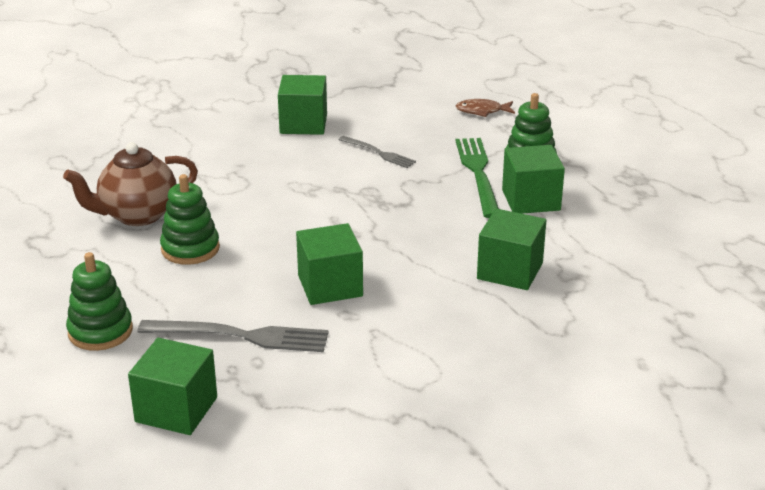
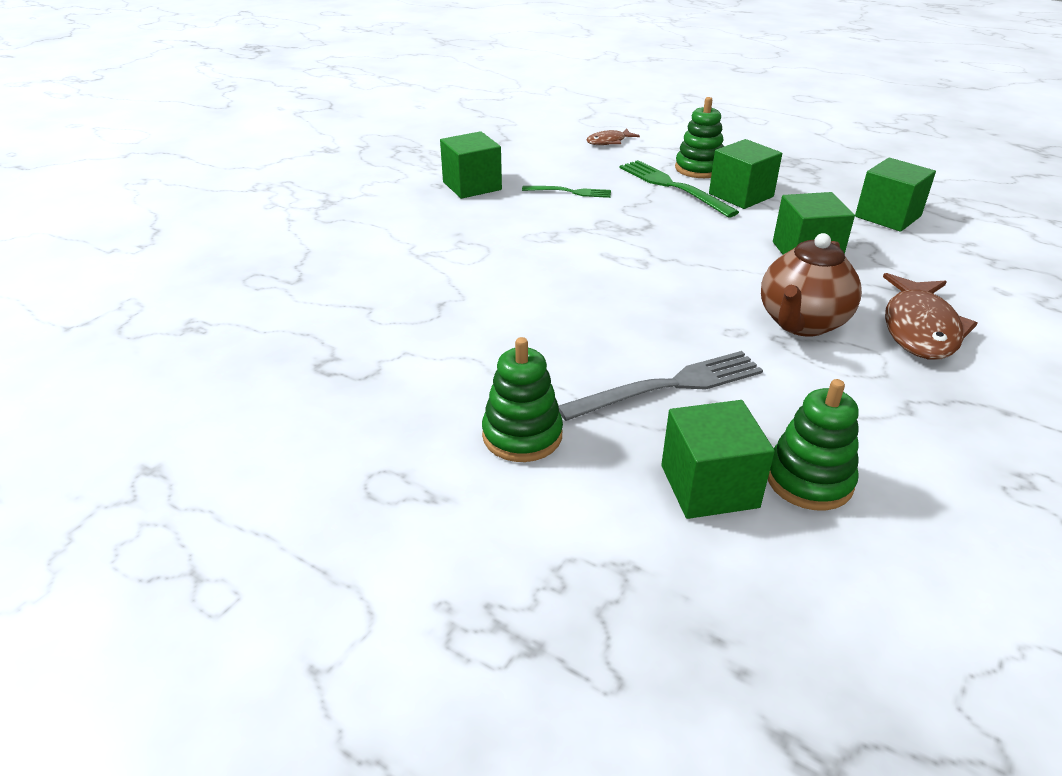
camera: 30 degrees left, 5 degrees up
brown teapot [63,142,198,226] -> brown teapot moved to [761,233,862,337]
green stacking toy [160,174,220,265] -> green stacking toy moved to [768,379,859,510]
green cube [296,223,363,305] -> green cube moved to [855,158,936,232]
grey fork [338,136,416,168] -> green fork [522,186,611,198]
none -> brown fish [883,273,978,360]

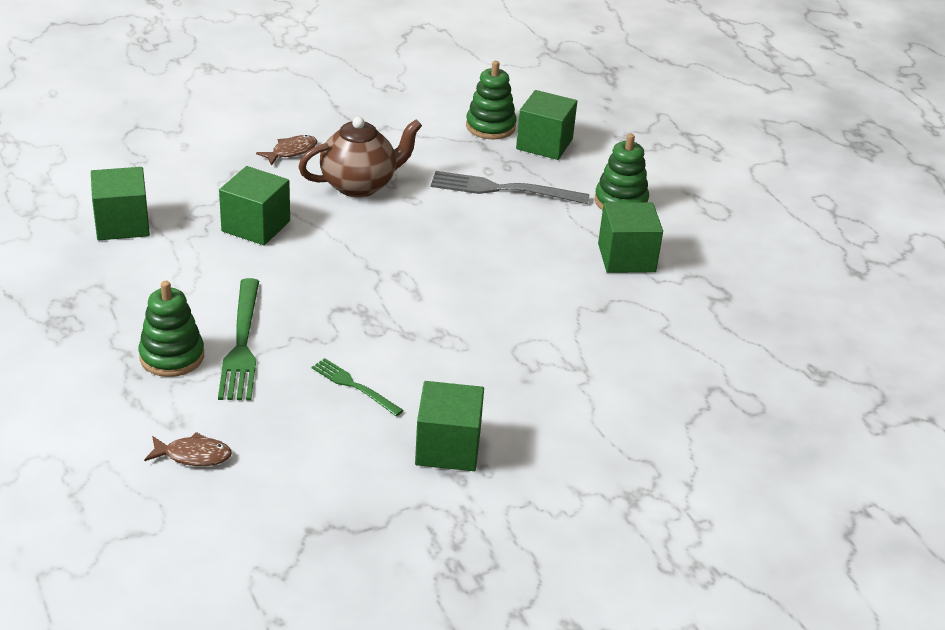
camera: 150 degrees left, 0 degrees up
green cube [709,139,782,209] -> green cube moved to [598,202,663,273]
brown fish [883,273,978,360] -> brown fish [256,135,317,166], size x0.53

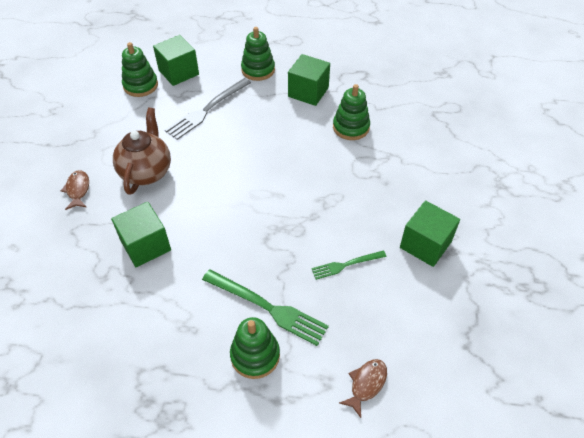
camera: 55 degrees left, 15 degrees up
green cube [91,167,150,240] -> none
none -> green stacking toy [333,84,370,140]

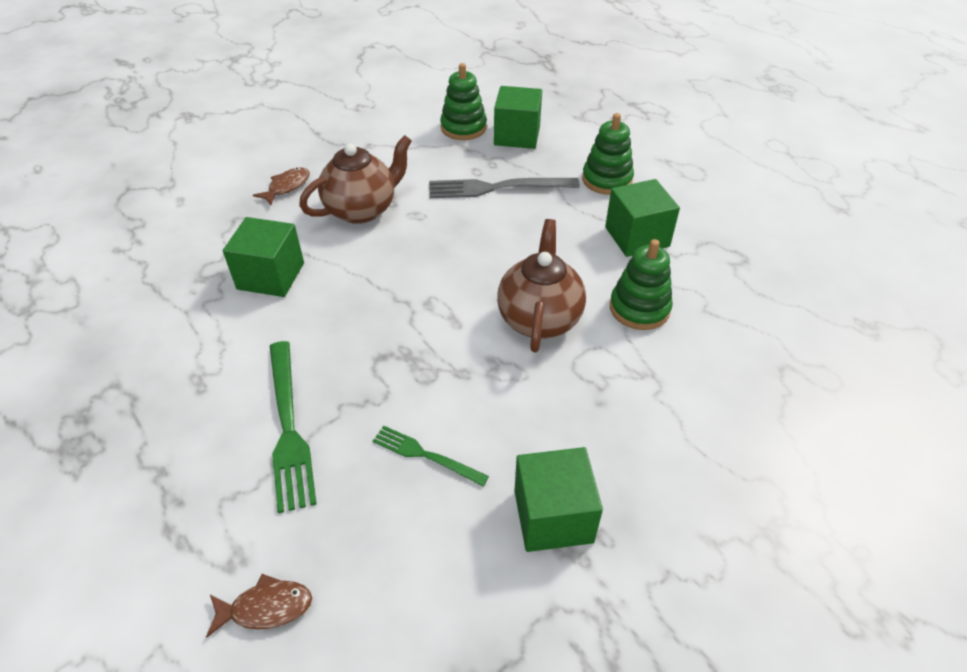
camera: 45 degrees right, 5 degrees down
green stacking toy [230,317,280,379] -> none
none -> brown teapot [497,219,586,352]

